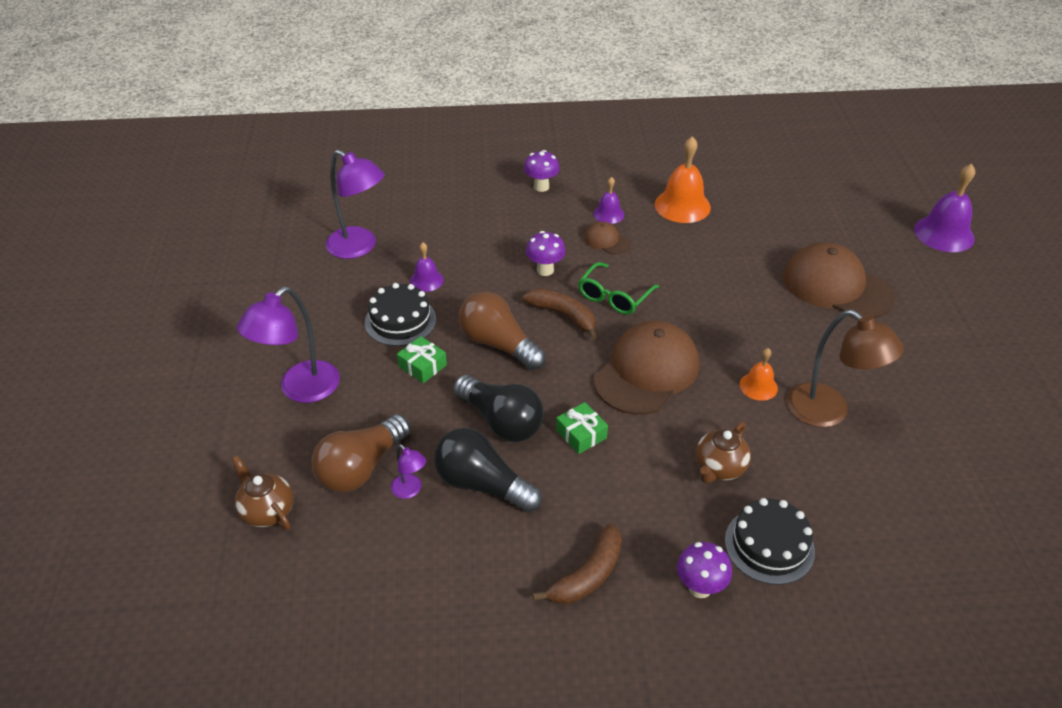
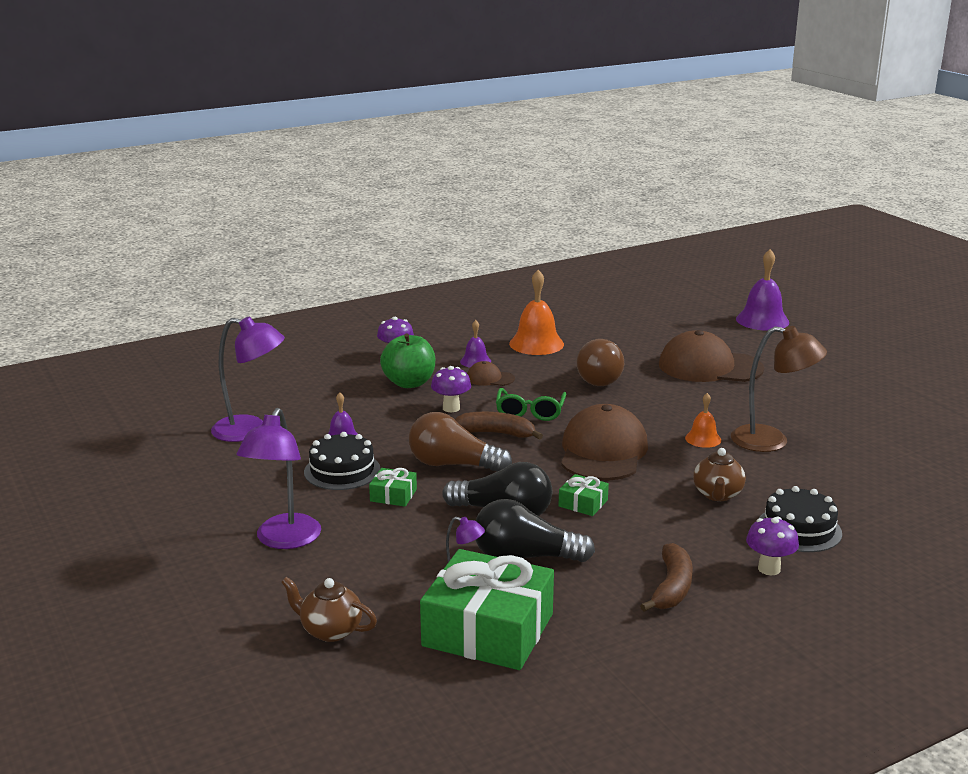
camera: 25 degrees left, 20 degrees down
brown light bulb [312,414,410,493] -> brown light bulb moved to [577,339,624,386]
none -> green apple [380,334,435,388]
none -> green gift [420,549,554,670]

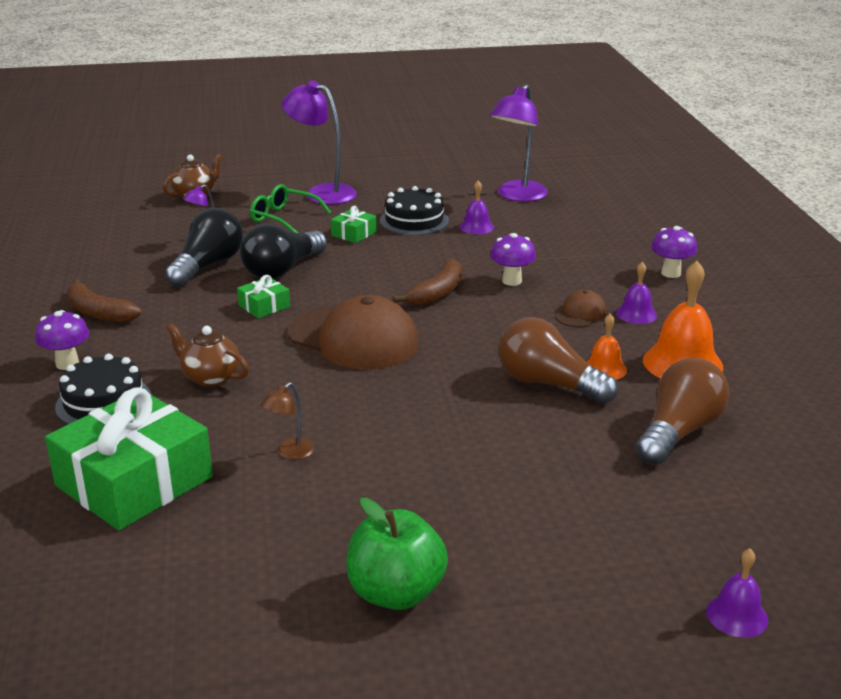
camera: 110 degrees right, 5 degrees up
green apple [380,334,435,388] -> green apple moved to [346,498,448,610]
brown light bulb [409,412,512,471] -> brown light bulb moved to [636,358,729,465]
green gift [420,549,554,670] -> green gift moved to [45,387,213,531]
green glasses [496,388,566,421] -> green glasses moved to [250,184,331,233]
brown cap [659,330,764,382] -> none
orange bell [685,393,721,448] -> orange bell moved to [586,313,627,380]
brown lamp [731,326,827,452] -> brown lamp [261,382,314,460], size x0.48
purple bell [736,249,789,331] -> purple bell [706,548,768,638], size x0.55

